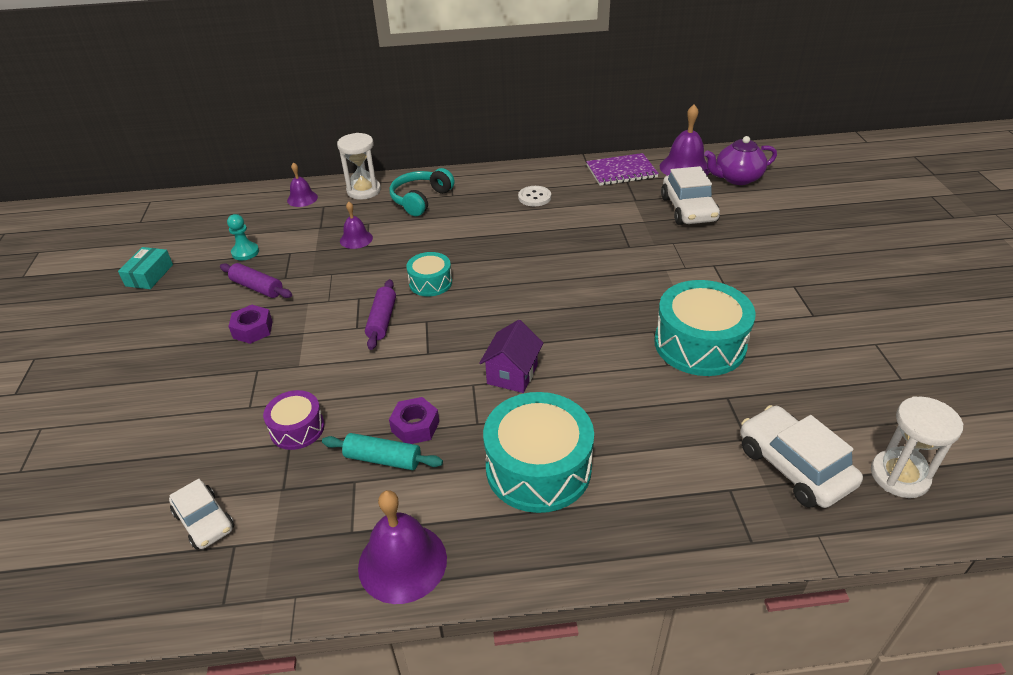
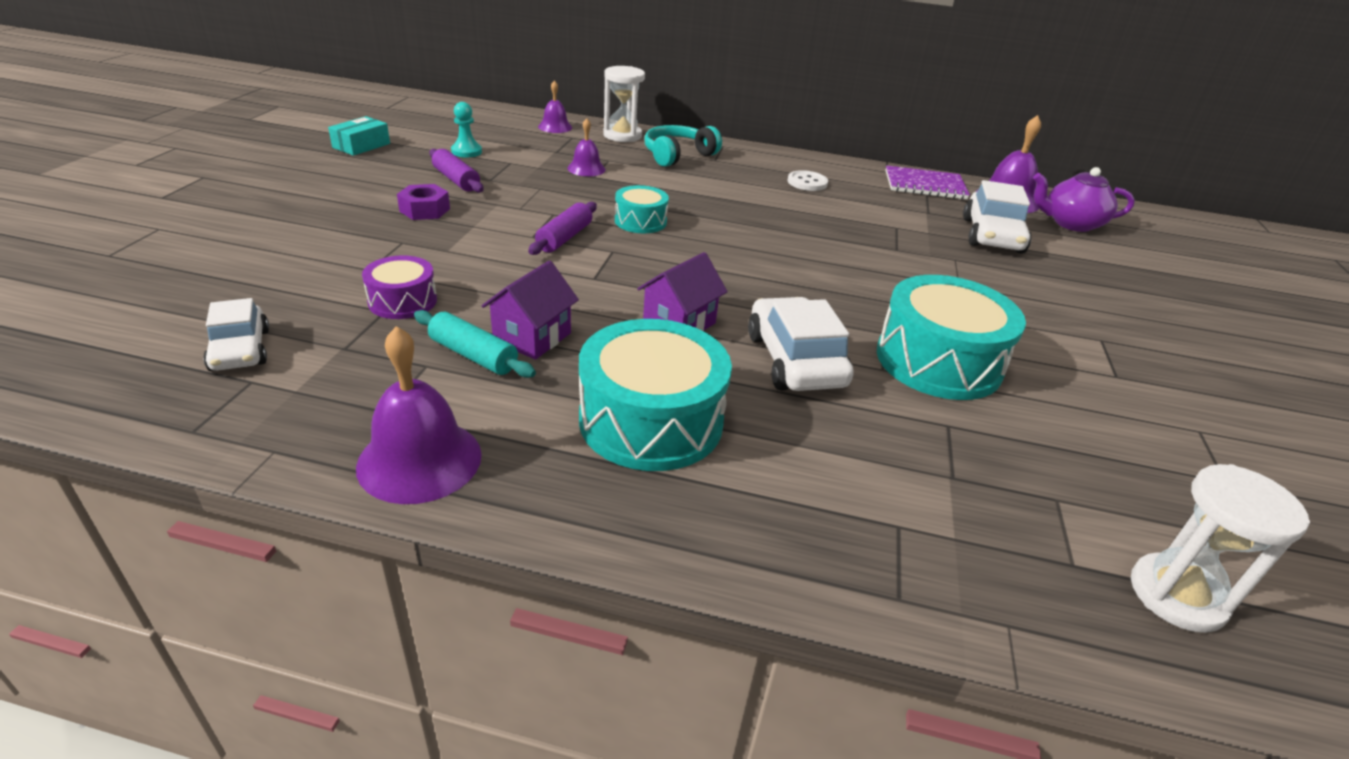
camera: 15 degrees right, 5 degrees down
purple nut [389,397,439,444] -> purple house [482,261,579,359]
white car [740,405,863,508] -> white car moved to [748,297,854,391]

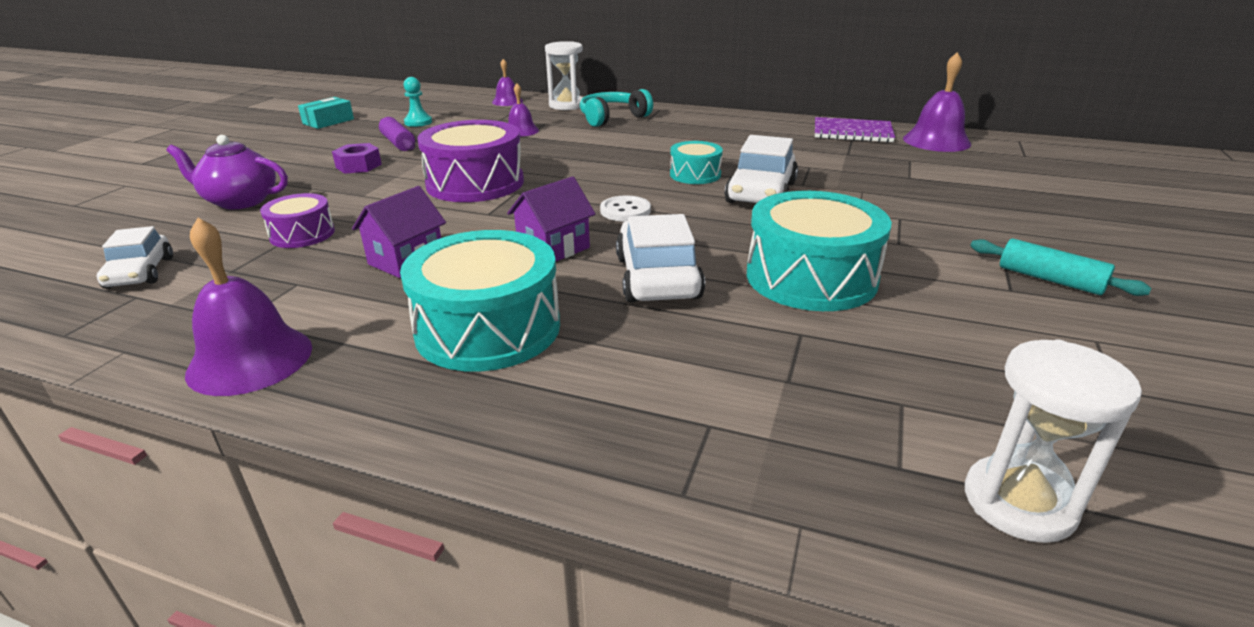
camera: 10 degrees right, 5 degrees down
turquoise rolling pin [414,310,536,378] -> turquoise rolling pin moved to [970,239,1152,296]
purple rolling pin [528,202,597,255] -> purple drum [418,120,524,202]
turquoise drum [615,185,669,233] -> turquoise drum moved to [670,141,723,184]
white button [787,170,828,191] -> white button moved to [600,195,651,222]
white car [963,180,1031,254] -> white car moved to [725,135,798,203]
purple teapot [1033,167,1135,232] -> purple teapot moved to [166,135,288,209]

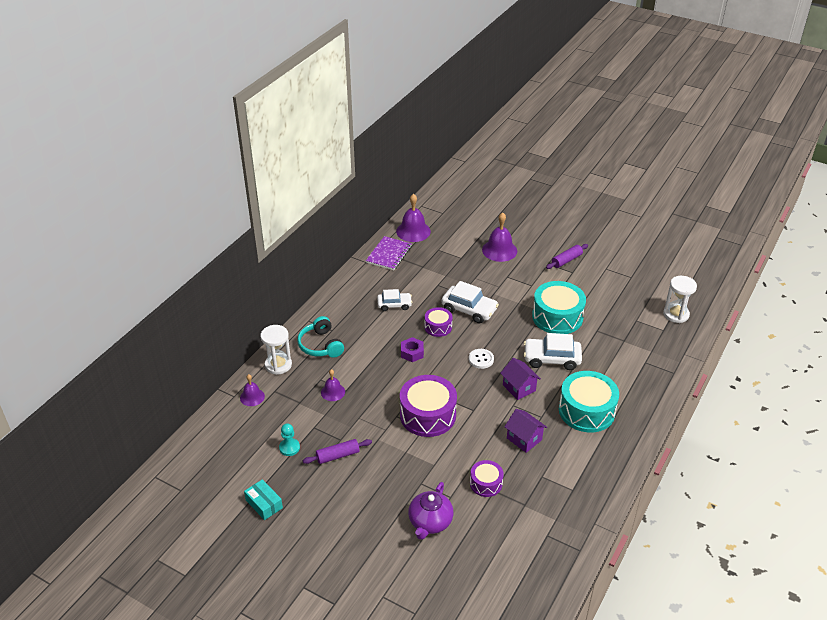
camera: 80 degrees left, 10 degrees up
white car [97,226,173,289] -> white car moved to [377,289,412,311]
purple bell [185,218,312,396] -> purple bell moved to [482,212,517,262]
purple nut [332,143,382,174] -> purple nut moved to [401,337,424,362]
turquoise drum [670,141,723,184] -> purple drum [425,307,452,337]
turquoise rolling pin [970,239,1152,296] -> purple rolling pin [546,244,588,269]

